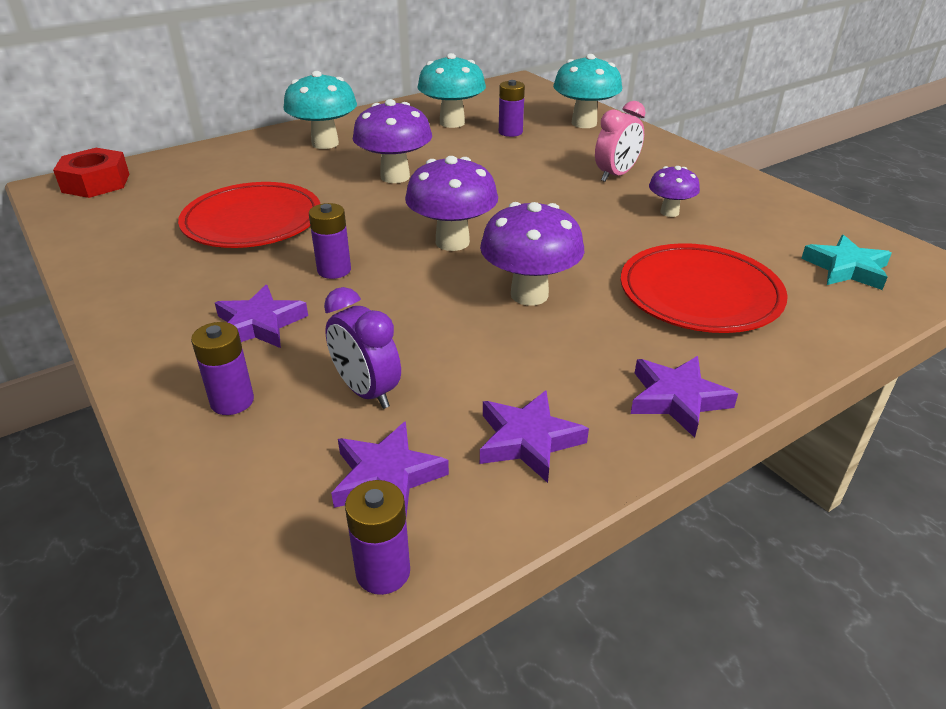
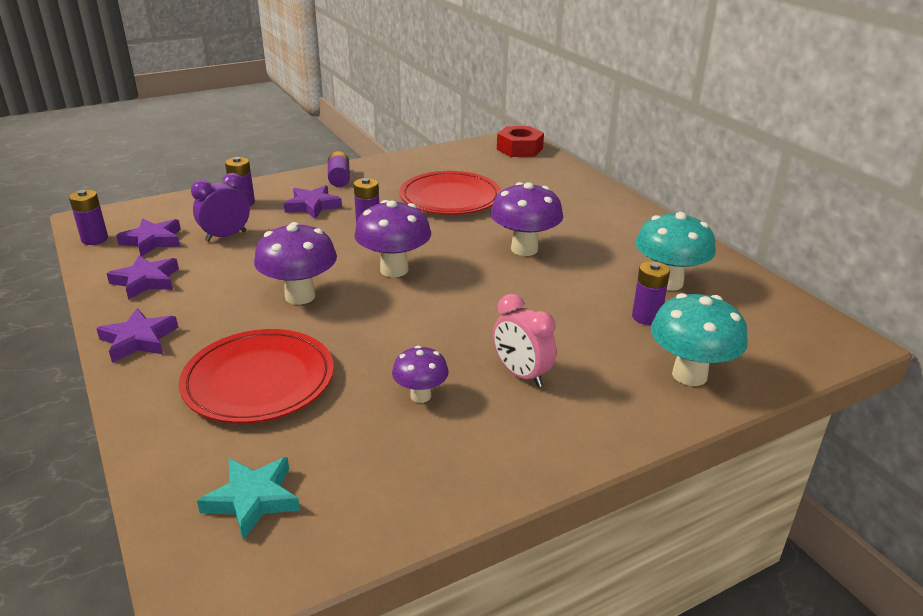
camera: 95 degrees right, 5 degrees down
turquoise mushroom [283,71,357,149] -> none
none -> purple battery [328,151,350,187]

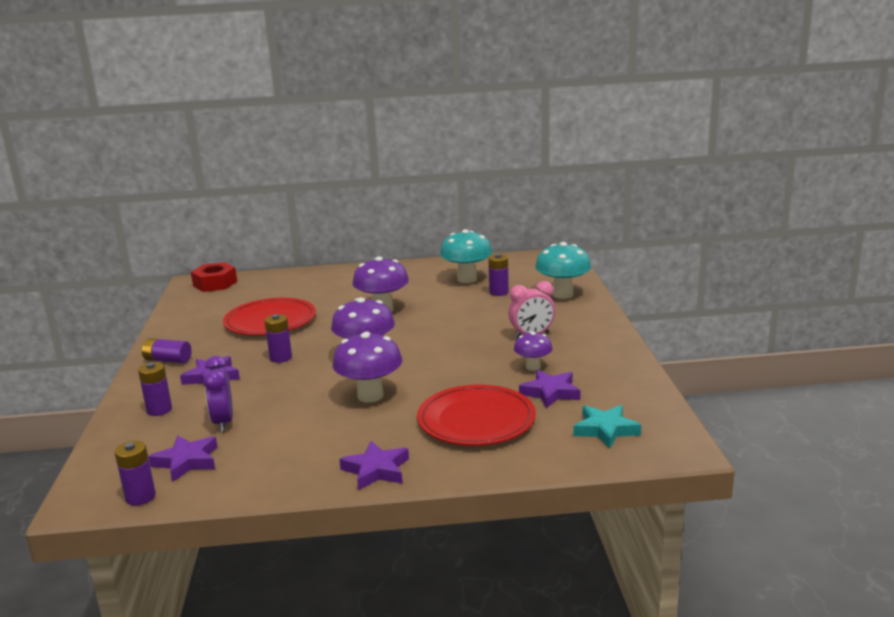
camera: 65 degrees left, 10 degrees down
purple star [106,255,179,300] -> purple star moved to [519,370,580,408]

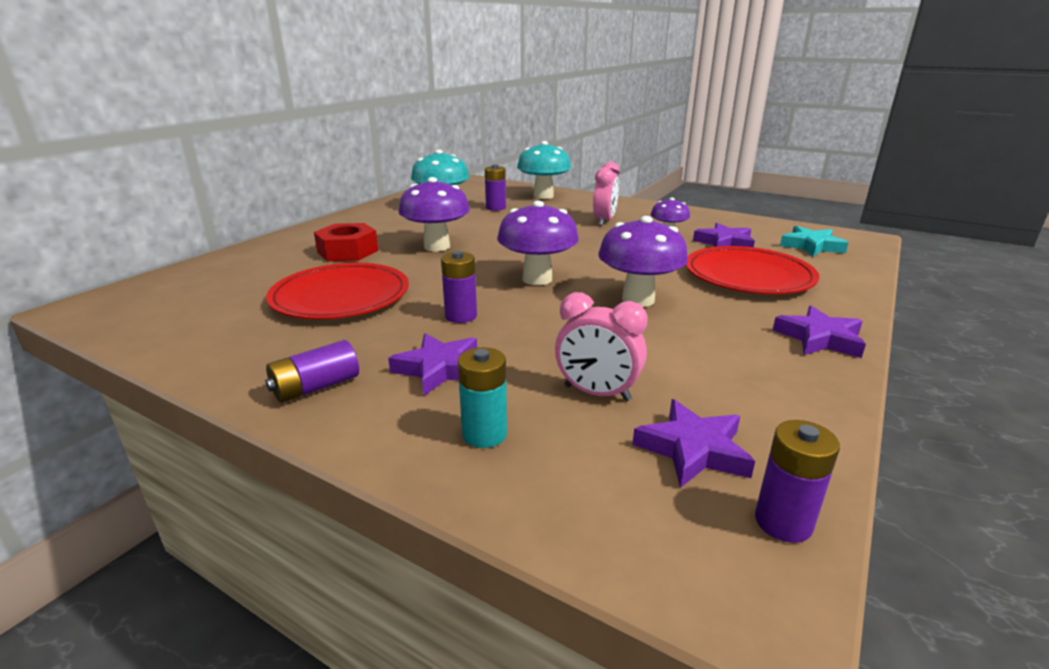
camera: 55 degrees left, 5 degrees up
purple battery [138,362,172,416] -> turquoise battery [458,347,507,448]
red nut [191,262,237,292] -> red nut moved to [314,223,378,262]
purple clock [203,356,233,432] -> pink clock [555,292,648,401]

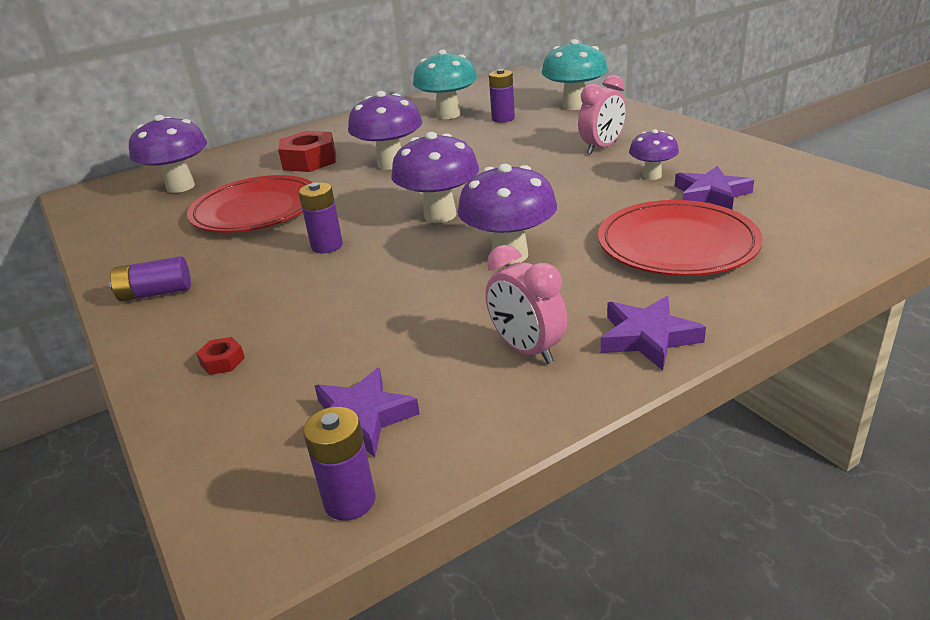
camera: 30 degrees right, 5 degrees up
purple star [388,333,477,396] -> none
turquoise battery [458,347,507,448] -> red nut [196,337,245,375]
pink clock [555,292,648,401] -> pink clock moved to [485,245,567,364]
turquoise star [780,226,848,257] -> none
none -> purple mushroom [129,115,207,193]

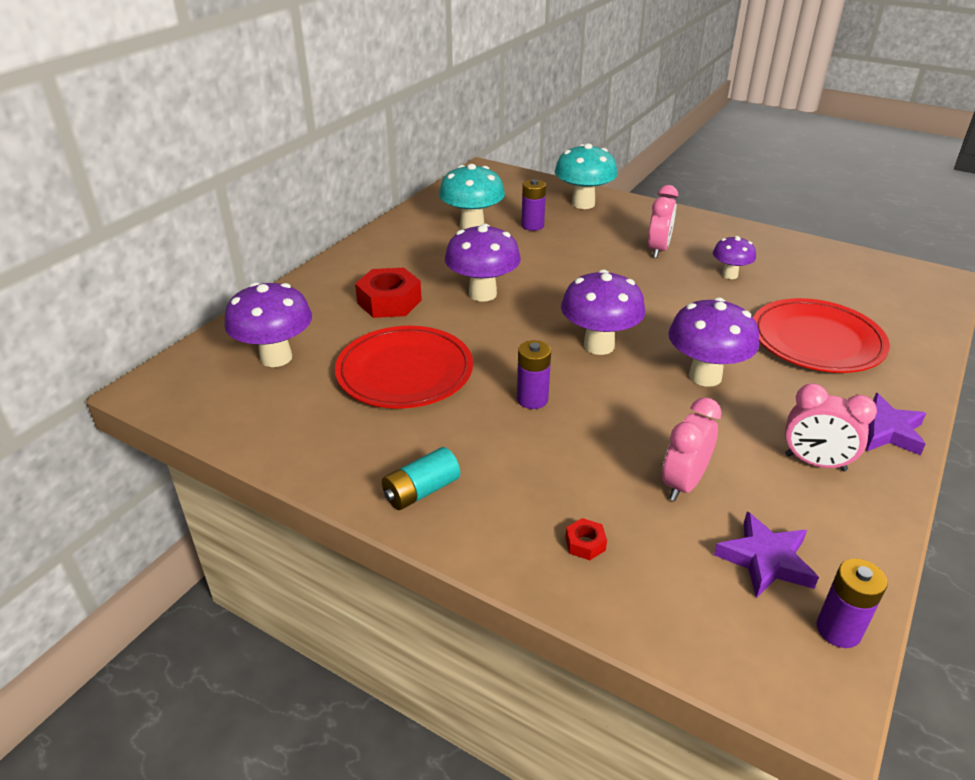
camera: 30 degrees left, 5 degrees up
purple battery [110,256,191,302] -> turquoise battery [382,447,460,510]
purple star [675,166,754,210] -> none
none -> pink clock [662,397,722,501]

